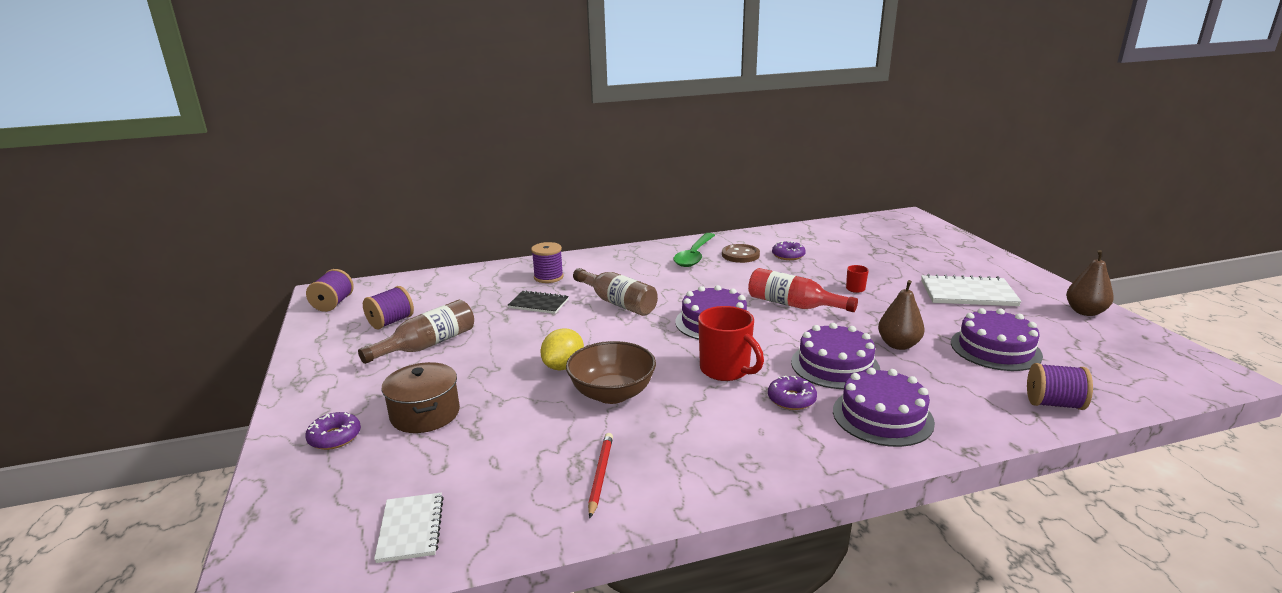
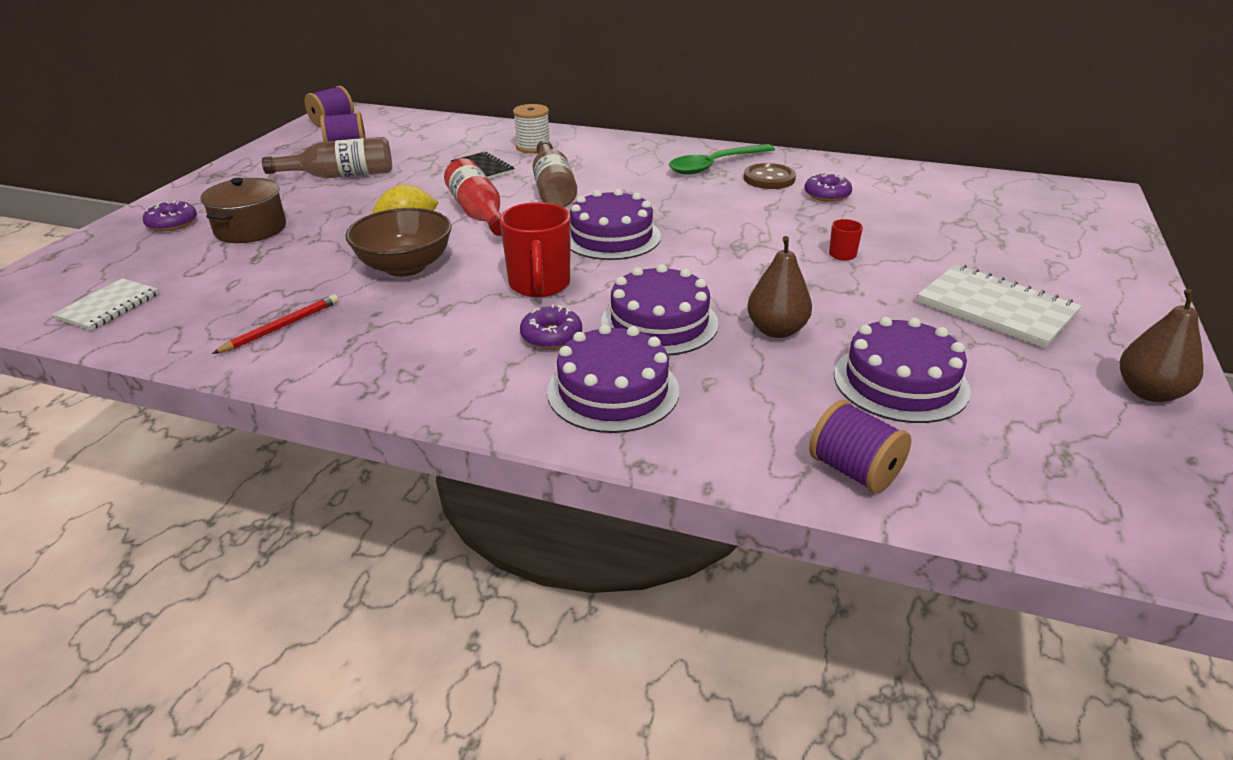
camera: 35 degrees right, 10 degrees up
purple spool [531,242,564,283] -> white spool [513,104,550,153]
red bottle [748,268,858,312] -> red bottle moved to [444,158,502,236]

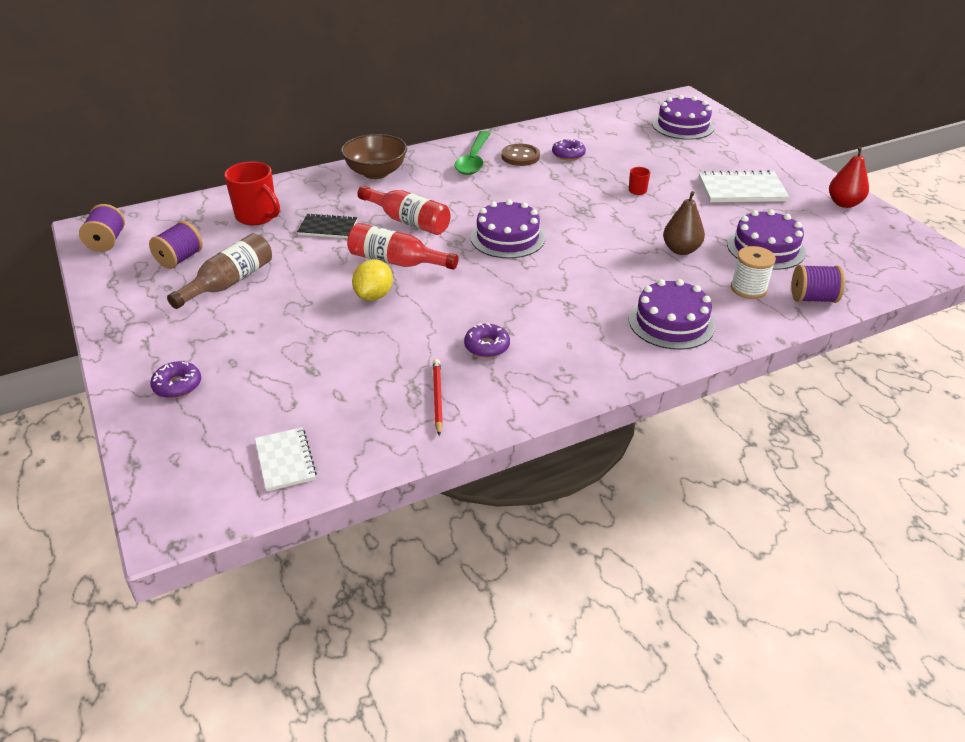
camera: 45 degrees left, 5 degrees up
brown pot [200,178,286,243] -> none
brown bowl [345,208,452,277] -> brown bowl moved to [341,134,407,179]
red mug [499,202,570,297] -> red mug moved to [224,161,280,225]
white spool [513,104,550,153] -> white spool moved to [731,246,776,299]
purple donut [520,304,582,349] -> purple donut moved to [464,323,510,358]
brown bottle [533,140,577,208] -> red bottle [357,186,451,235]
purple cake [601,264,719,356] -> purple cake moved to [652,95,714,140]
brown pear [1120,289,1204,402] -> red pear [829,146,869,208]

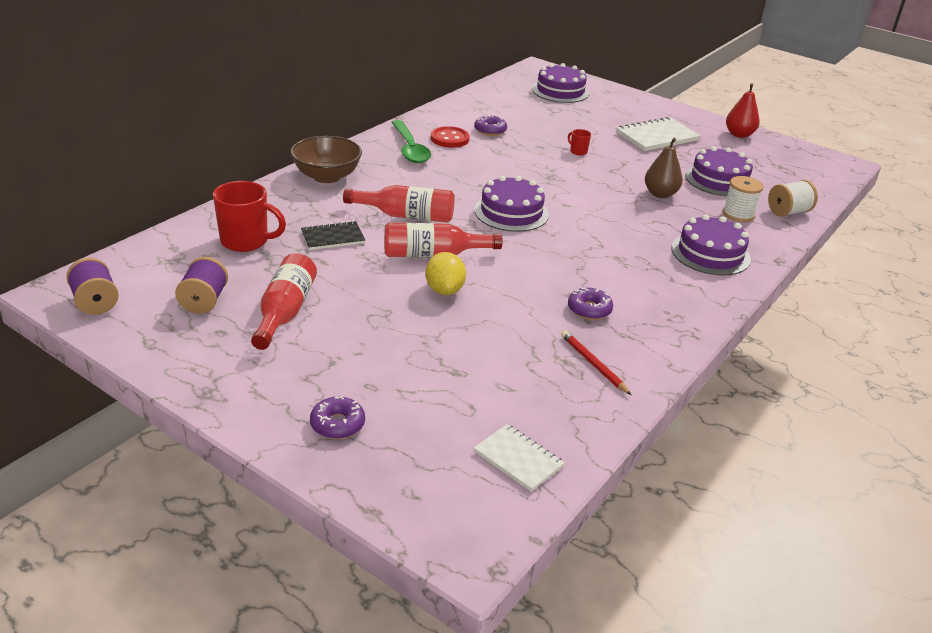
camera: 30 degrees left, 5 degrees down
brown bottle [167,233,272,309] -> red bottle [251,253,317,350]
brown button [501,144,540,166] -> red button [431,126,470,148]
purple spool [791,265,845,303] -> white spool [768,180,818,217]

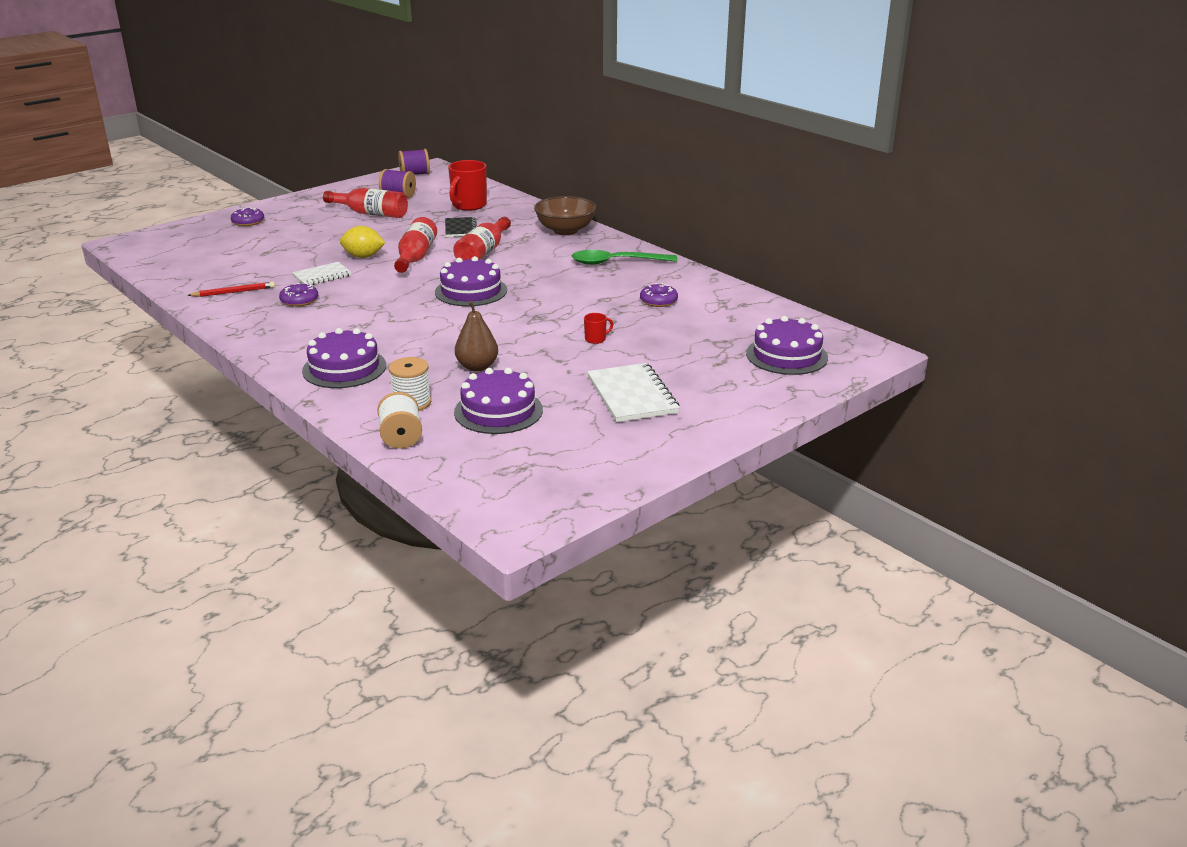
camera: 105 degrees right, 5 degrees down
red button [431,126,470,148] -> none
white notebook [474,424,565,492] -> white notebook moved to [292,262,352,285]
red pear [726,83,760,138] -> none

